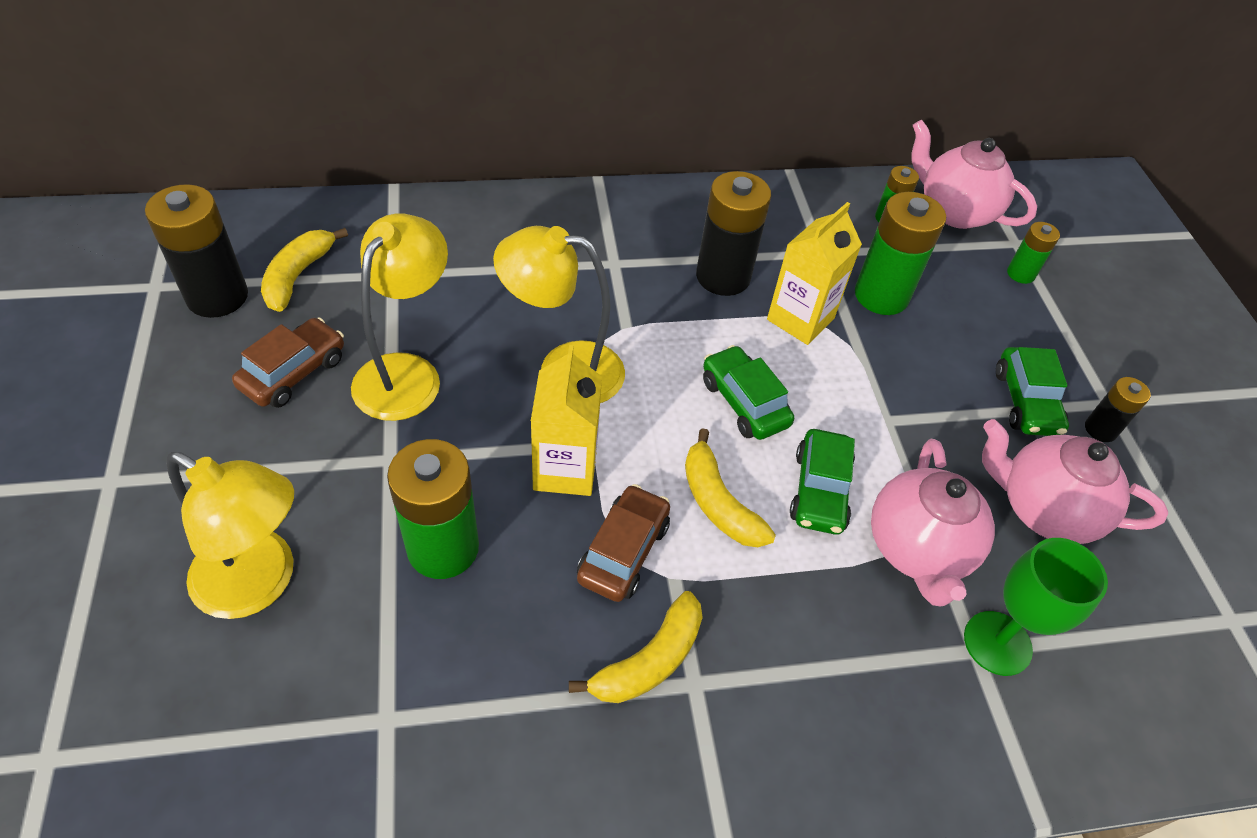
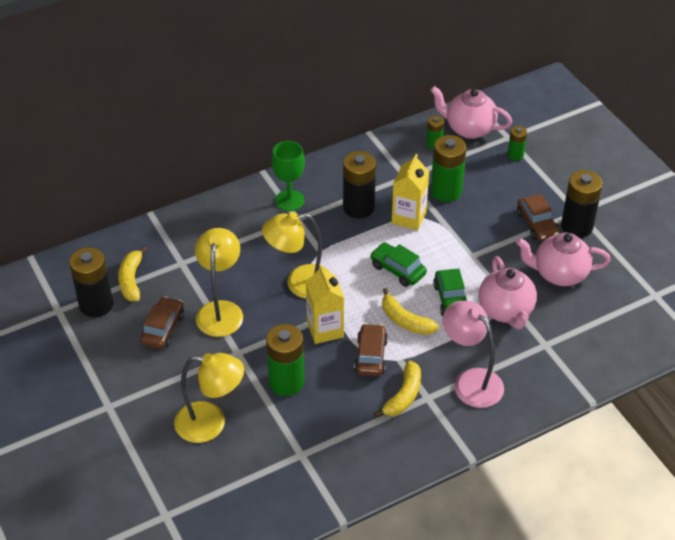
camera: 15 degrees left, 5 degrees down
green goblet [964,538,1108,676] -> green goblet moved to [272,141,305,211]
green car [996,347,1069,436] -> brown car [517,194,559,241]
black battery [1085,377,1151,442] -> black battery [561,170,603,238], size x1.88
none -> pink lamp [443,301,504,408]

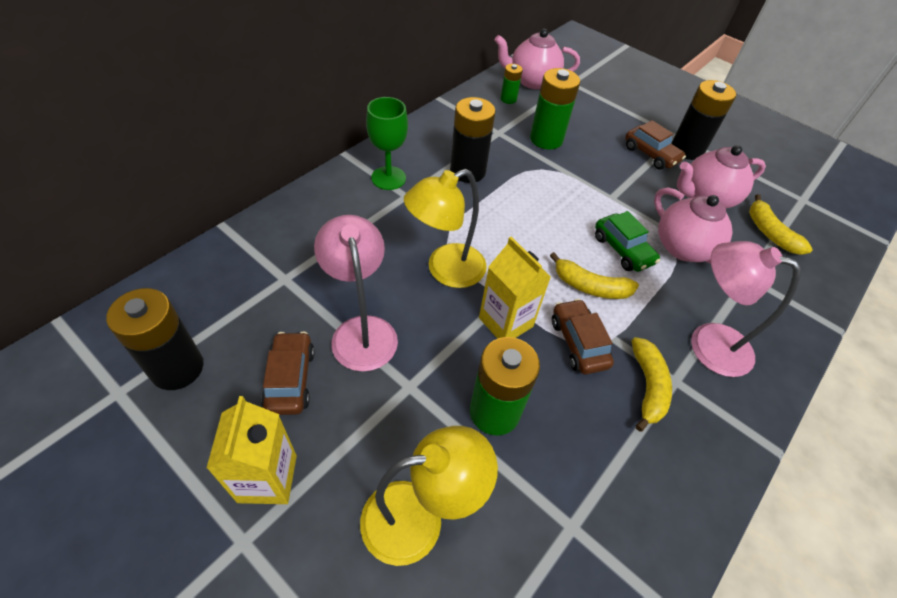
camera: 25 degrees left, 5 degrees up
yellow banana [118,246,147,301] -> yellow banana moved to [749,194,813,255]
yellow lamp [195,228,243,337] -> pink lamp [314,215,398,372]
green car [370,242,427,287] -> none
yellow carton [392,154,429,230] -> yellow carton moved to [206,396,297,504]
green battery [508,126,527,161] -> none

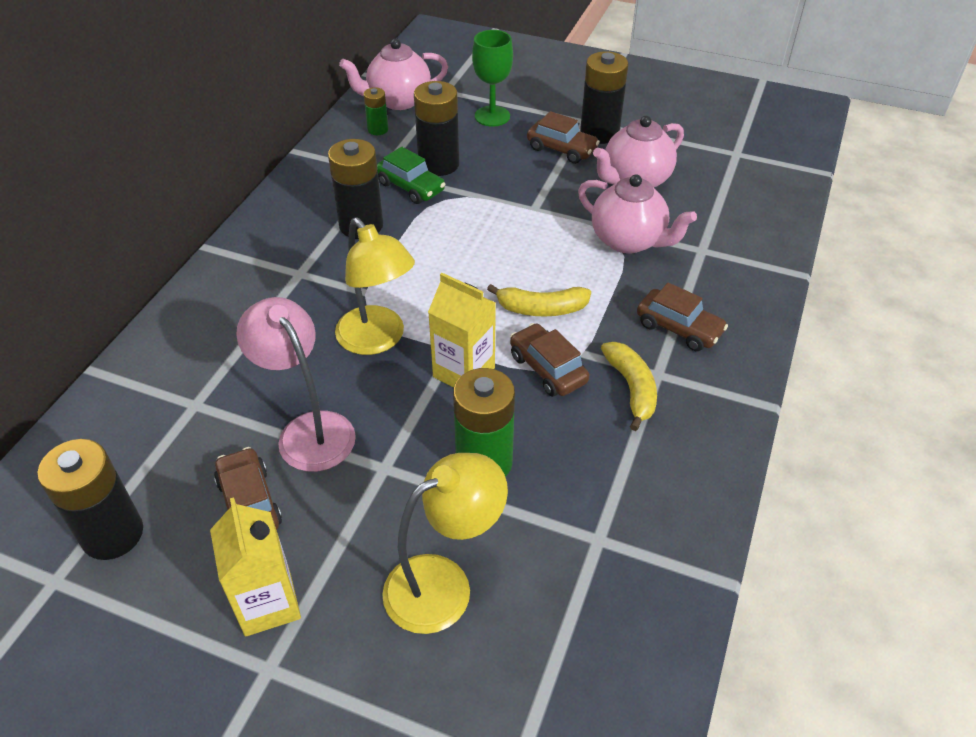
camera: 15 degrees left, 5 degrees down
green goblet [366,97,408,190] -> green goblet moved to [472,30,513,127]
yellow lamp [404,169,487,288] -> yellow lamp turned 75 degrees counterclockwise [335,217,415,355]
green battery [530,68,580,149] -> black battery [414,81,459,176]
green car [595,211,660,272] -> green car moved to [377,147,446,204]
pink lamp [691,241,801,377] -> brown car [637,283,728,351]
yellow banana [749,194,813,255] -> none

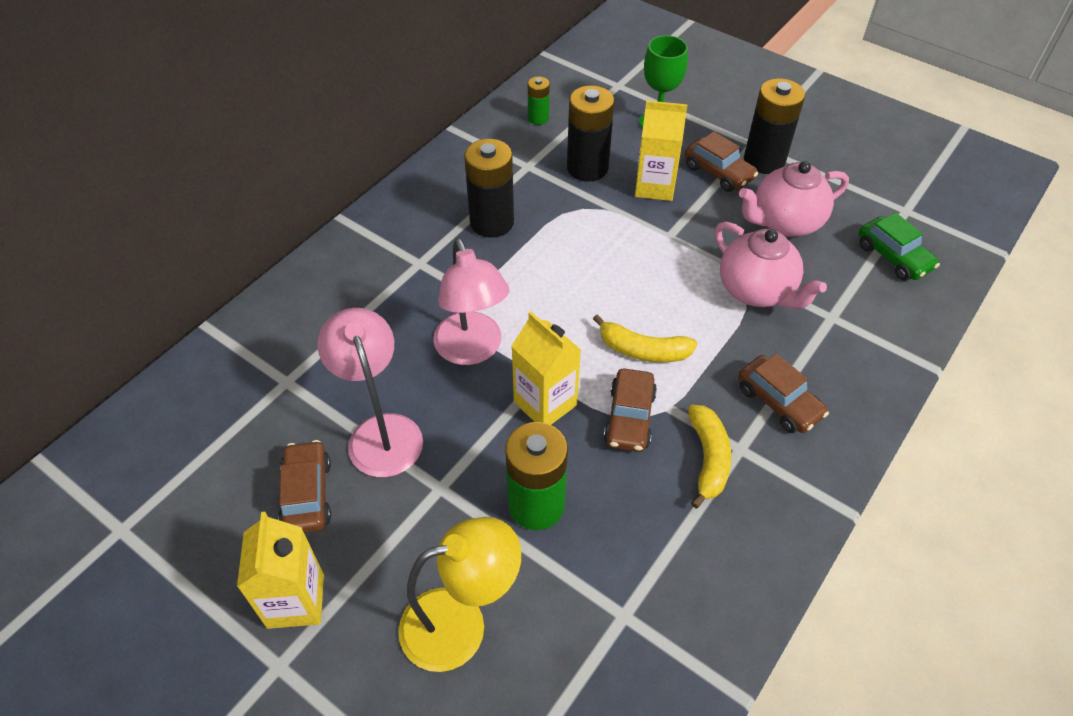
camera: 15 degrees right, 5 degrees up
black battery [37,439,143,560] -> none
yellow lamp [335,217,415,355] -> pink lamp [433,238,509,365]
pink teapot [339,39,448,110] -> none
green car [377,147,446,204] -> green car moved to [859,213,940,281]
brown car [510,323,589,397] -> brown car turned 150 degrees counterclockwise [604,368,657,452]
none -> yellow carton [635,100,688,201]

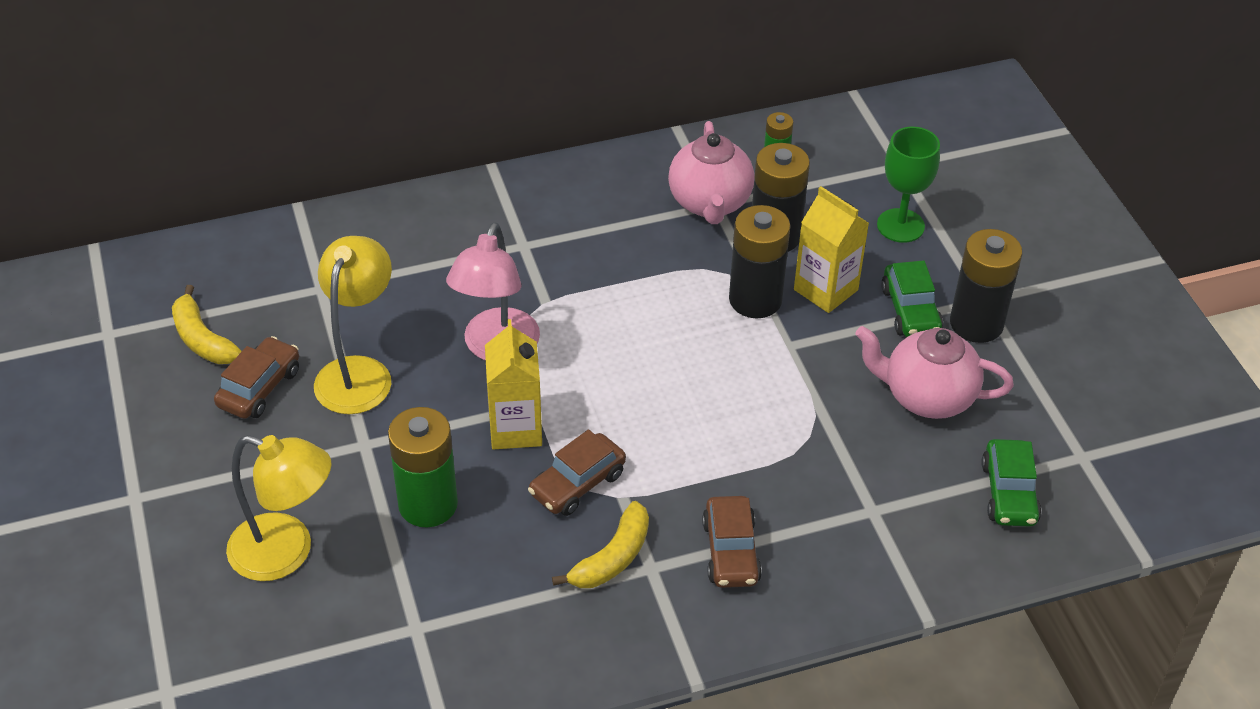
camera: 35 degrees right, 5 degrees down
yellow carton [237,512,324,629] -> none
pink lamp [317,308,423,477] -> yellow lamp [314,236,392,414]
black battery [464,139,514,237] -> black battery moved to [729,205,791,318]
yellow banana [593,314,697,362] -> yellow banana moved to [172,285,242,364]
brown car [685,132,758,192] -> green car [881,260,943,337]
pink teapot [714,222,827,309] -> pink teapot moved to [668,121,754,224]

